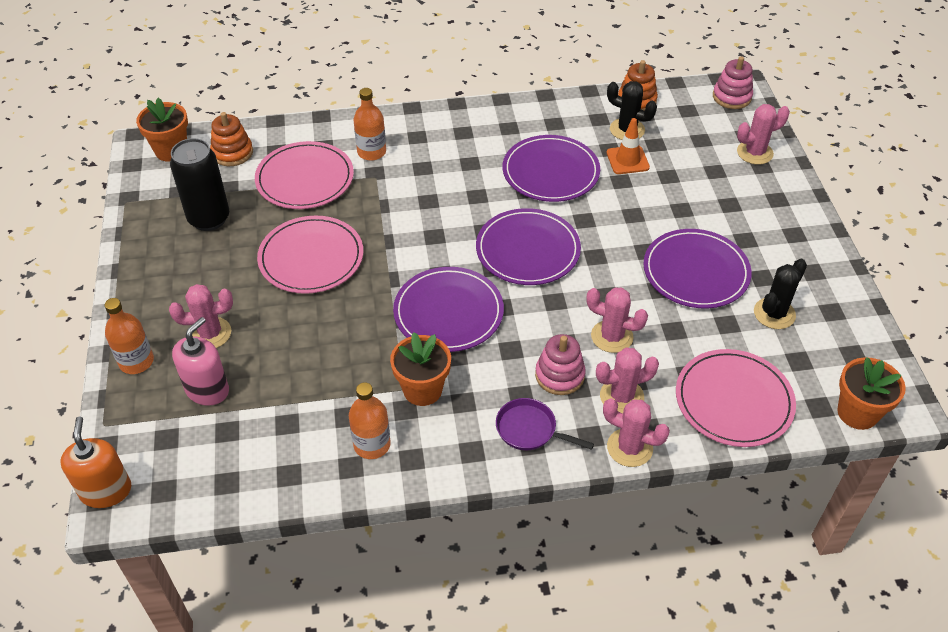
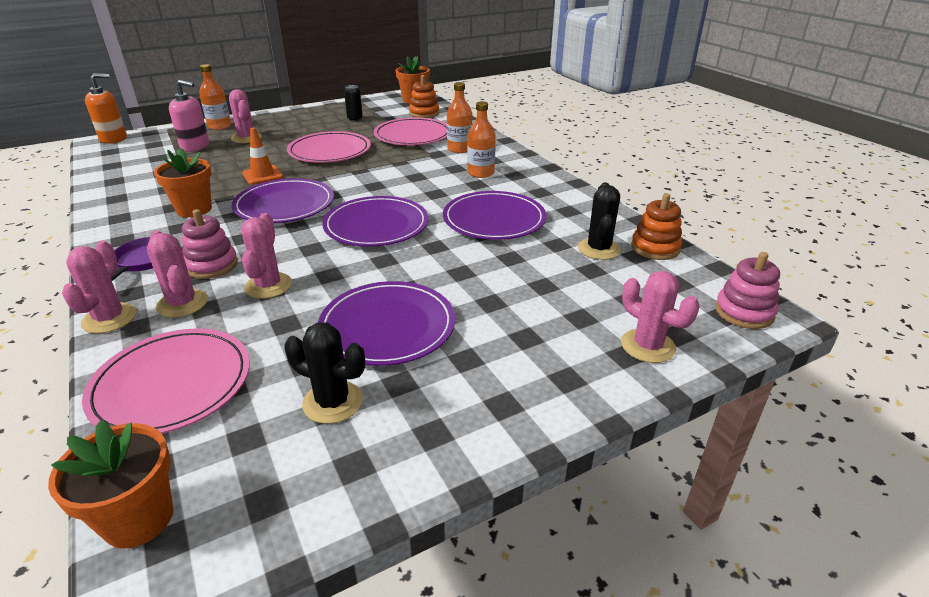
camera: 70 degrees right, 15 degrees down
black can [170,138,229,231] -> black can [344,85,363,122], size x0.50
orange bottle [349,382,391,459] -> orange bottle moved to [467,101,496,178]
orange traffic cone [607,118,650,174] -> orange traffic cone moved to [242,127,283,185]

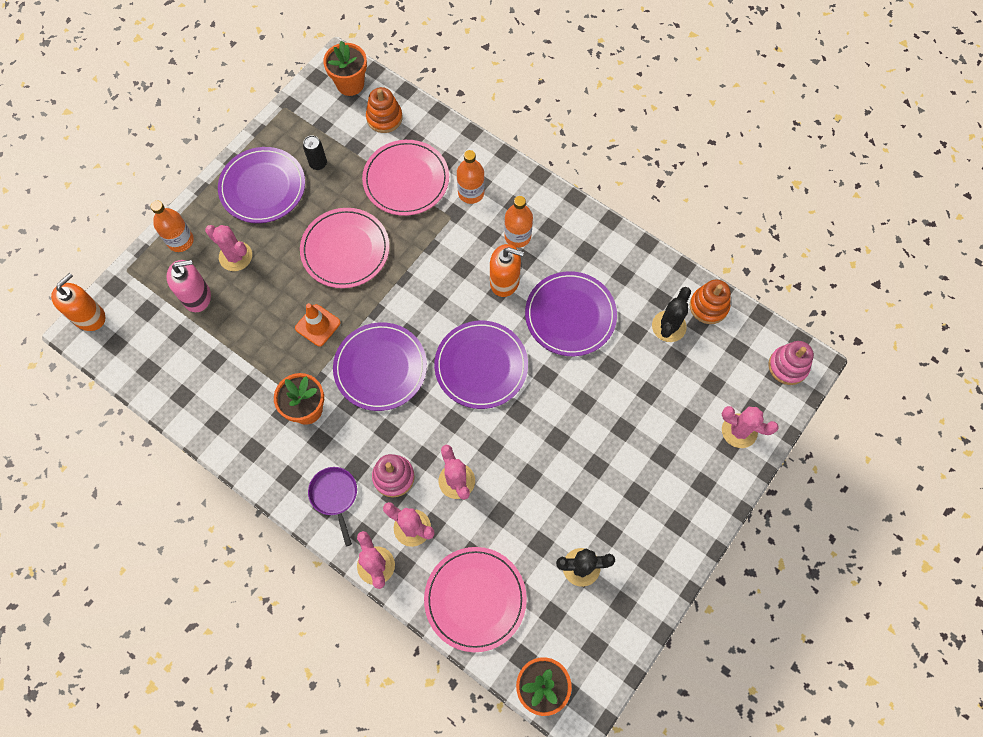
camera: 25 degrees left, 35 degrees up
purple plate [318,281,455,366] -> purple plate moved to [218,147,305,223]
black cactus [578,182,621,260] -> black cactus turned 45 degrees clockwise [652,287,691,342]
none -> orange soap dispenser [490,244,524,297]

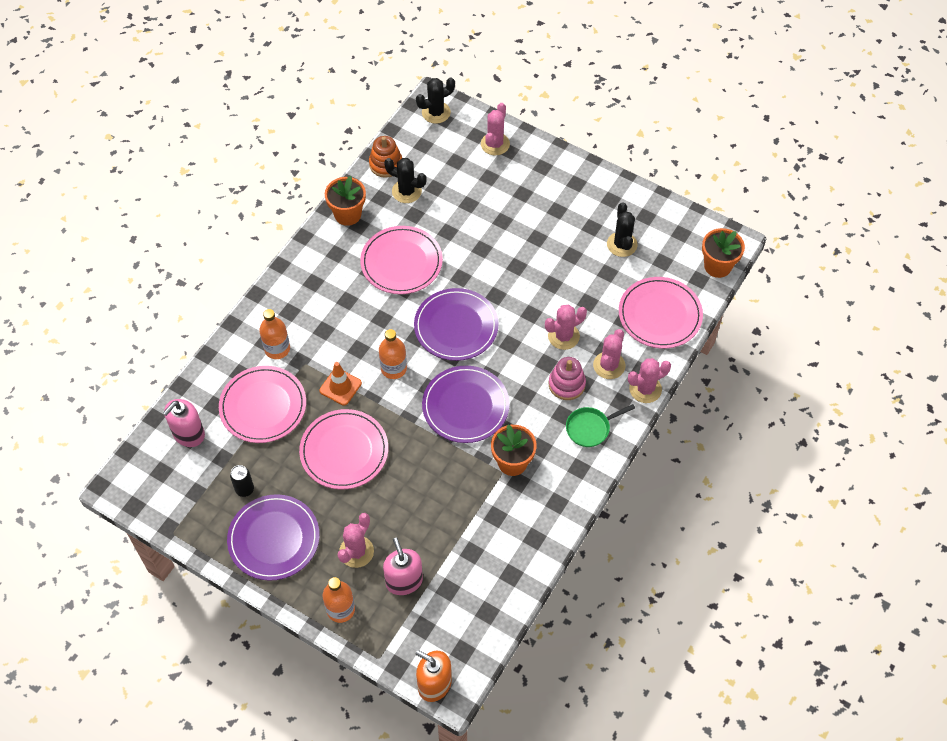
camera: 95 degrees left, 10 degrees down
orange traffic cone [295,303,341,347] -> orange traffic cone moved to [319,362,362,406]
purple pan [308,467,357,546] -> green pan [566,404,635,447]
orange flower pot [323,41,367,96] -> orange flower pot moved to [325,176,366,226]
orange stacking toy [366,87,403,133] -> pink soap dispenser [163,399,205,447]
orange soap dispenser [490,244,524,297] -> none
orange bottle [504,196,533,248] -> orange bottle moved to [379,329,407,379]
purple plate [525,271,617,356] -> pink plate [360,226,443,294]
pink stacking toy [768,341,814,385] -> black cactus [416,78,455,124]

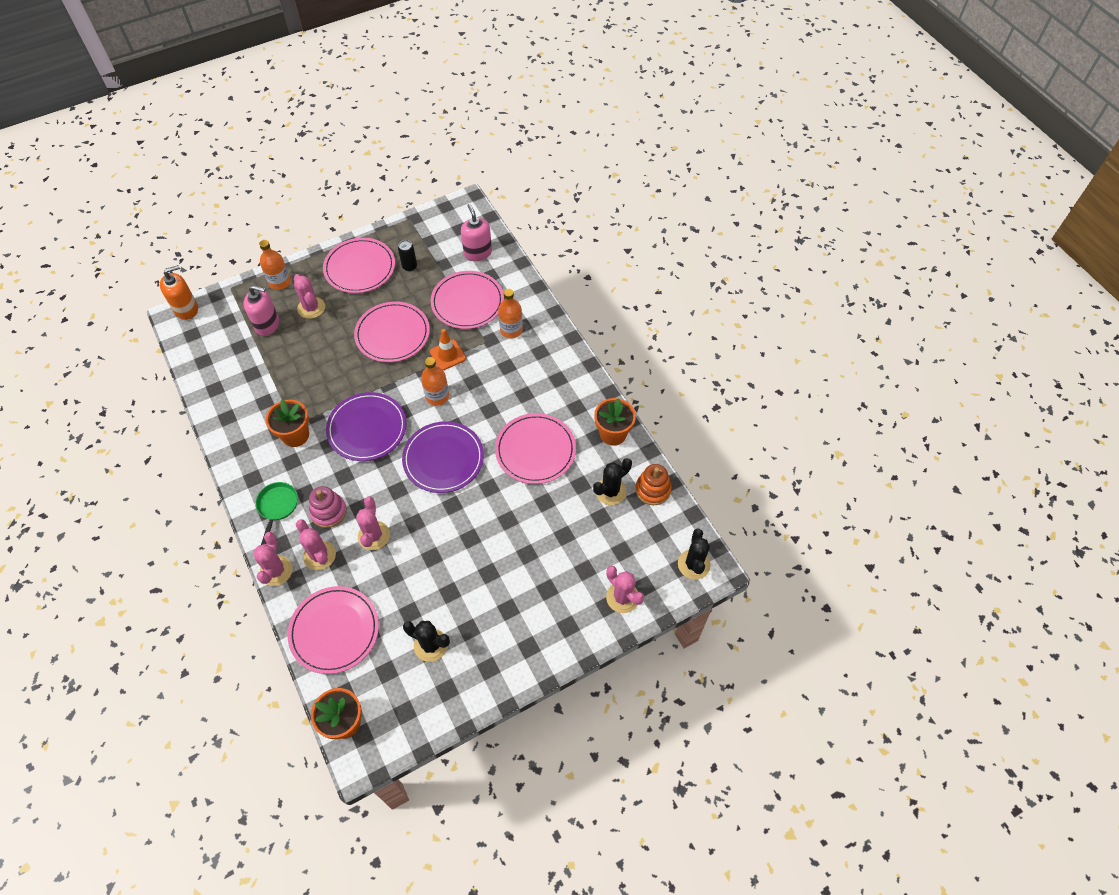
camera: 120 degrees right, 0 degrees up
purple plate [227,494,320,581] -> pink plate [323,238,395,293]

